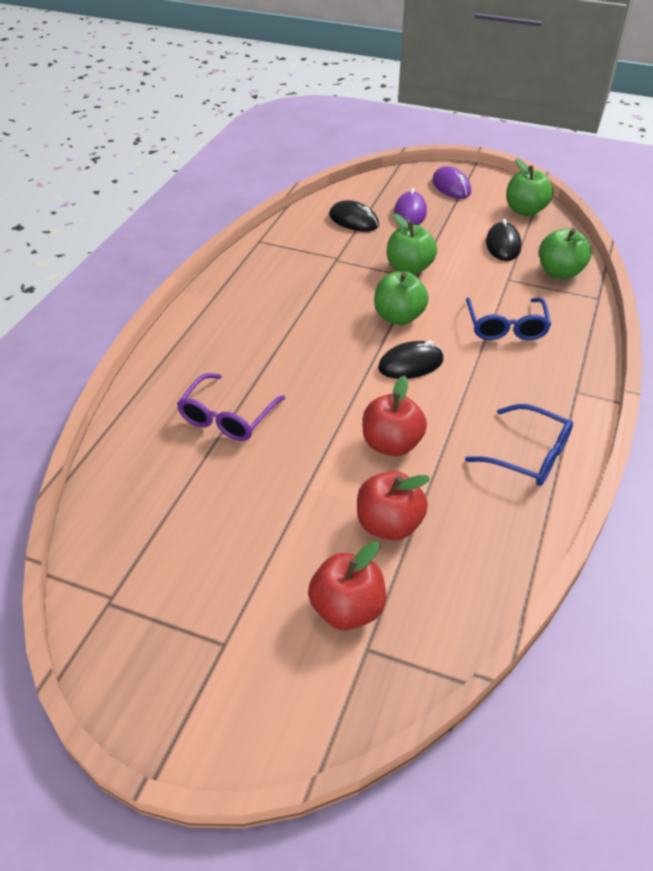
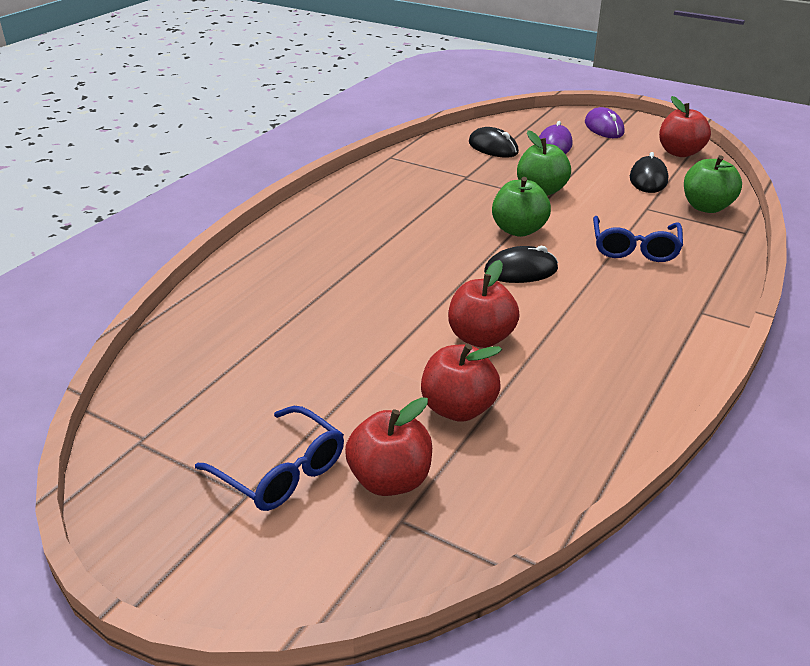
camera: 10 degrees right, 10 degrees down
purple glasses [177,373,285,441] -> none
blue glasses [465,404,573,486] -> blue glasses moved to [195,406,344,511]
green apple [506,158,553,216] -> red apple [659,96,711,157]

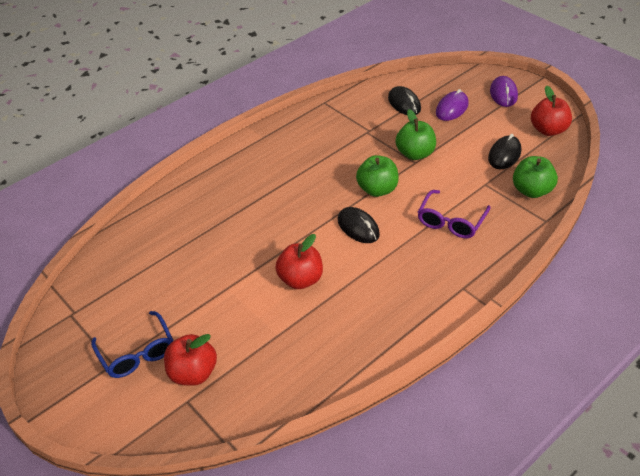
camera: 20 degrees right, 10 degrees up
red apple [421,344,502,422] -> none
black mouse [484,246,558,283] -> black mouse turned 45 degrees clockwise [338,207,380,243]
blue glasses [593,216,683,262] -> purple glasses [418,190,491,238]

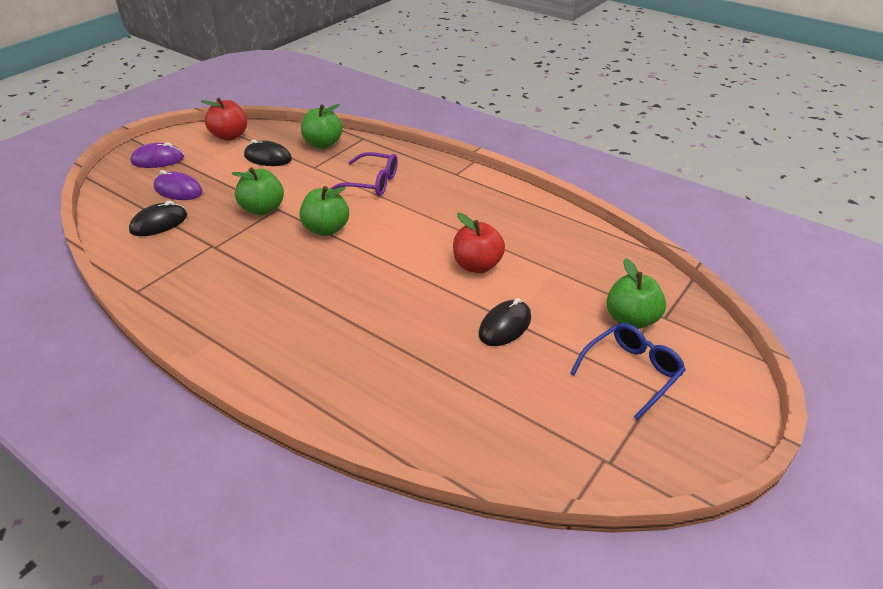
camera: 105 degrees left, 5 degrees down
red apple [164,334,217,386] -> green apple [607,258,666,329]
black mouse [338,207,380,243] -> black mouse moved to [479,298,531,346]

